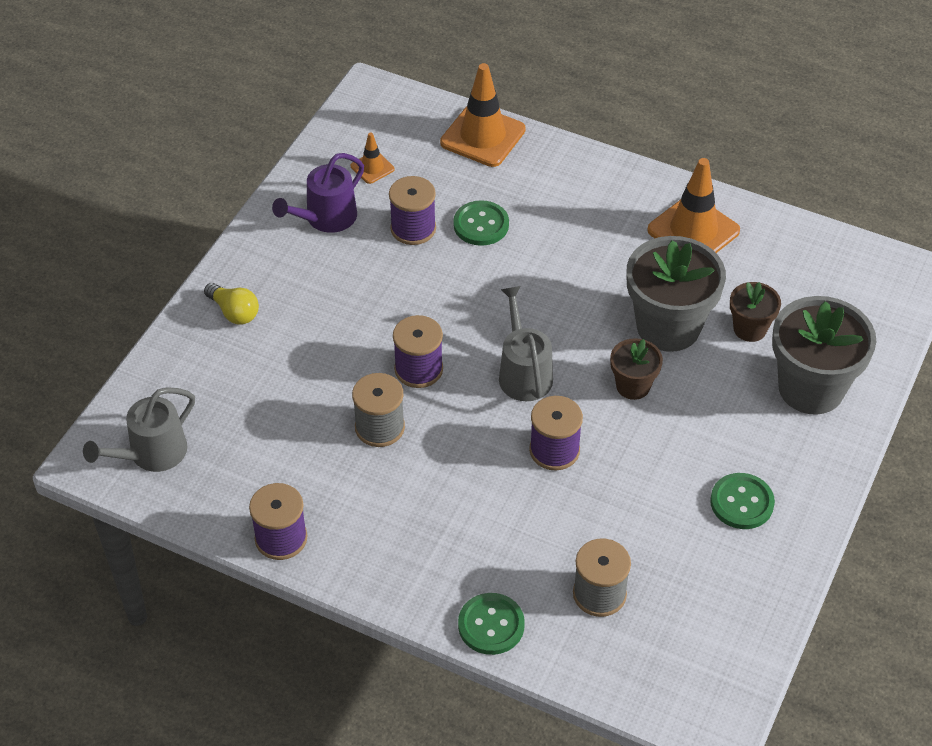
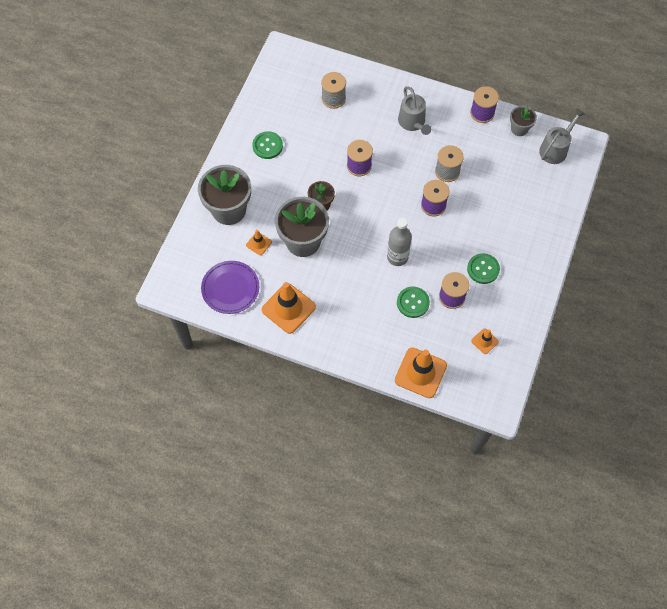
camera: 175 degrees right, 15 degrees up
yellow light bulb [204,283,259,325] -> none
purple watering can [272,153,364,233] -> none
green button [458,593,525,655] -> green button moved to [467,253,500,284]
grey watering can [499,286,553,401] -> grey watering can moved to [398,86,431,135]
brown flower pot [730,282,781,342] -> orange traffic cone [246,230,272,255]
none -> purple plate [201,261,259,314]
none -> grey bottle [387,218,412,266]
none -> grey flower pot [510,105,537,136]

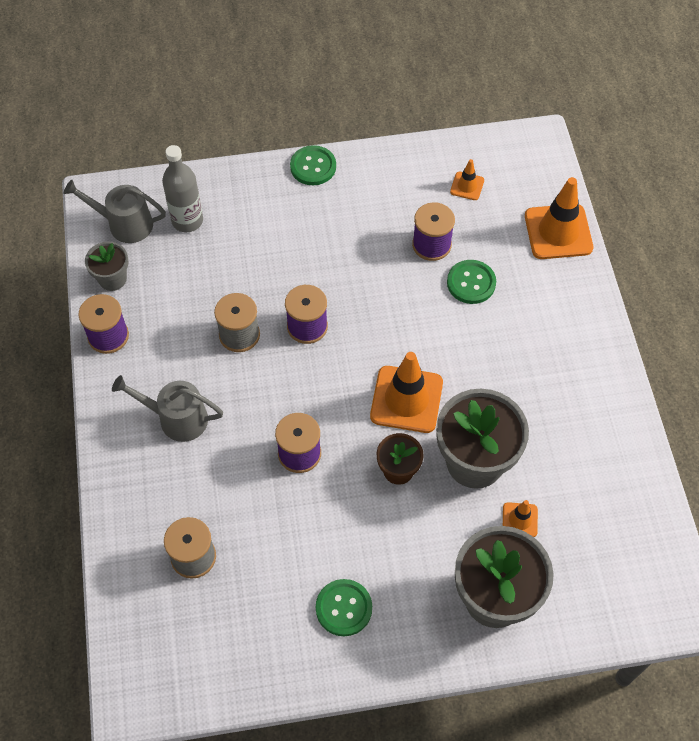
camera: 120 degrees left, 5 degrees down
purple plate [201,261,259,314] -> none
orange traffic cone [262,282,316,334] -> orange traffic cone moved to [370,352,443,433]
grey bottle [387,218,412,266] -> grey bottle moved to [162,145,203,233]
grey watering can [398,86,431,135] -> grey watering can turned 120 degrees counterclockwise [112,375,223,442]
green button [467,253,500,284] -> green button moved to [290,145,336,185]

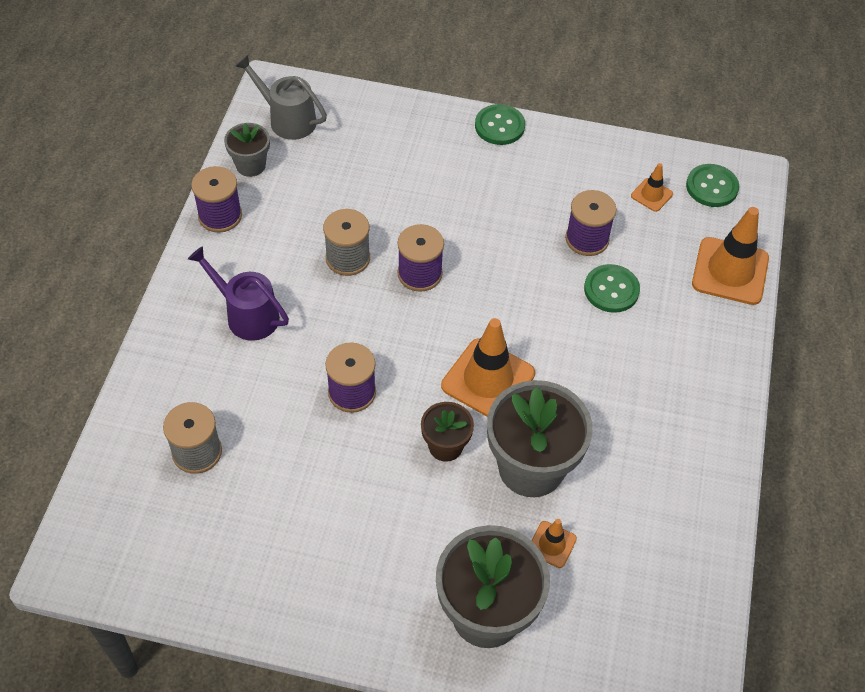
camera: 20 degrees right, 5 degrees down
grey watering can [112,375,223,442] -> purple watering can [188,246,289,341]
grey bottle [162,145,203,233] -> none
green button [316,579,372,636] -> green button moved to [686,164,739,207]

